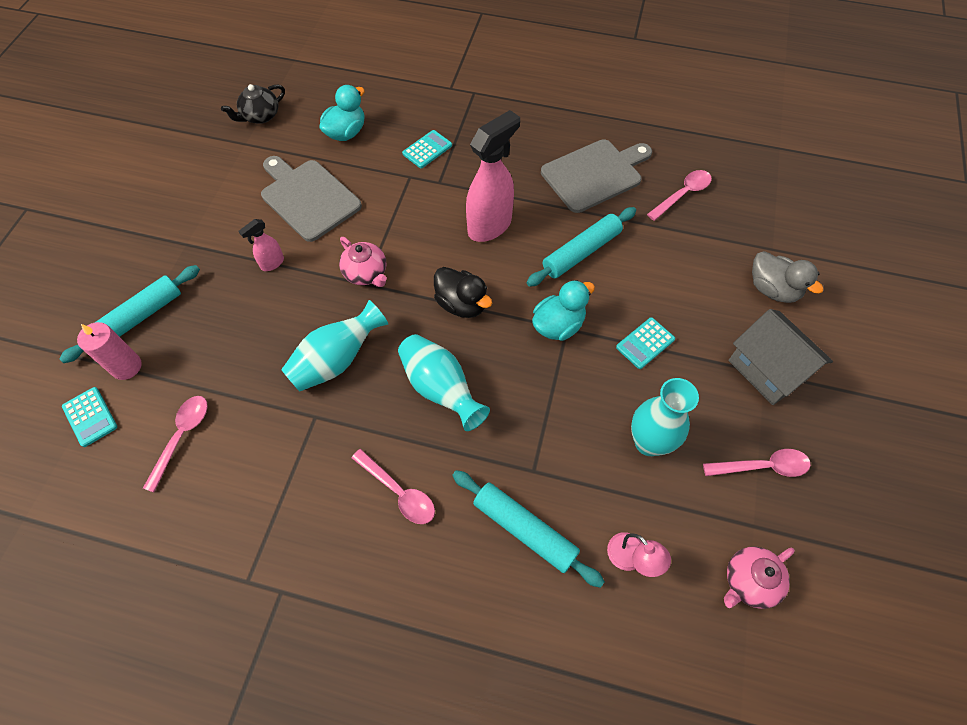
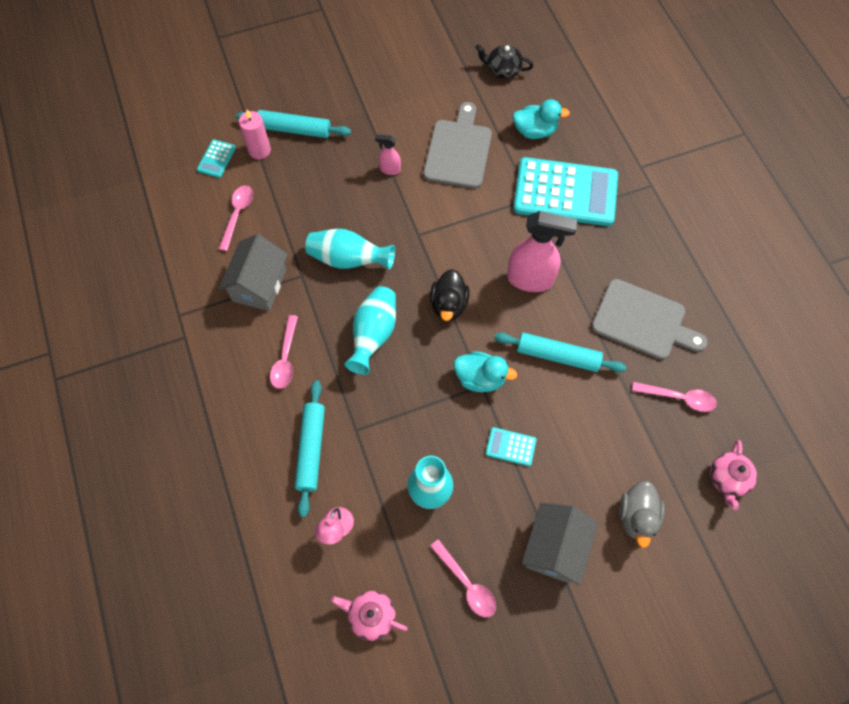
camera: 55 degrees right, 5 degrees up
pink spoon [143,396,208,492] -> pink spoon turned 60 degrees counterclockwise [219,185,253,251]
pink teapot [339,237,387,287] -> pink teapot moved to [710,440,757,510]
turquoise calculator [402,130,452,168] -> turquoise calculator [513,157,618,226], size x2.44
none -> grey house [219,234,288,311]

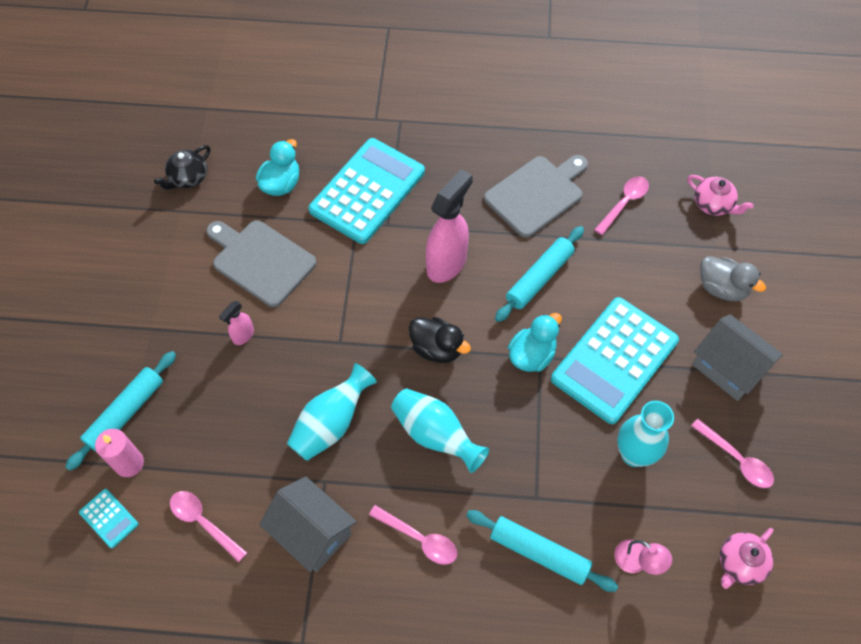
camera: 65 degrees left, 5 degrees down
pink spoon [430,539,496,617] -> pink spoon turned 60 degrees clockwise [691,419,774,488]
turquoise calculator [485,427,537,466] -> turquoise calculator [551,297,679,424], size x2.44

